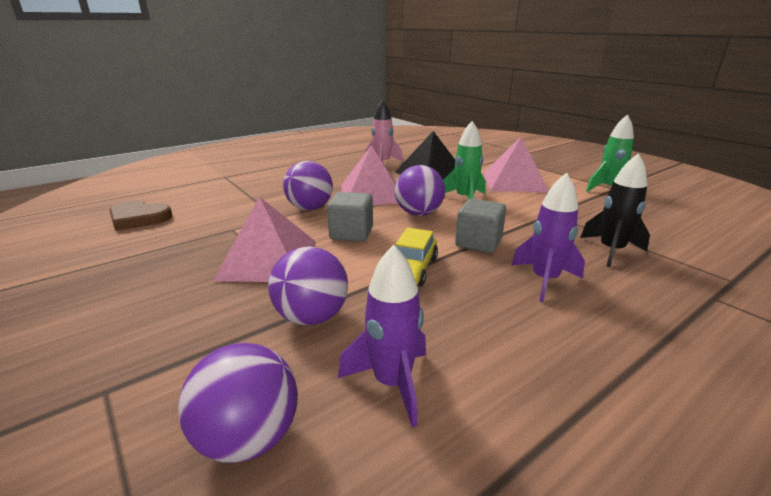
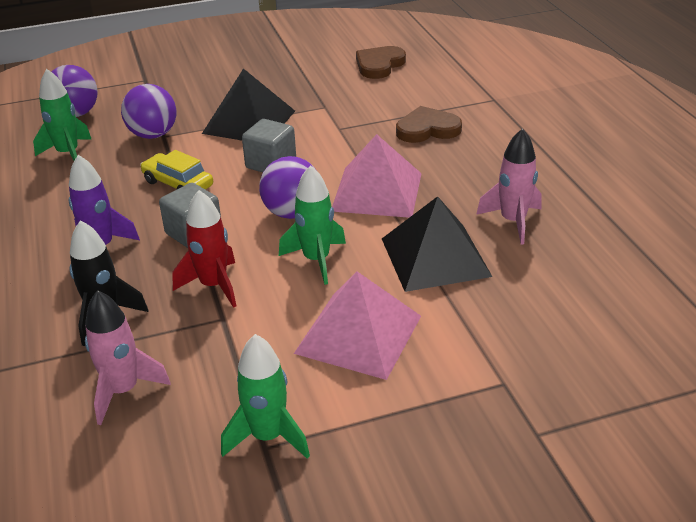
camera: 110 degrees right, 10 degrees up
pink pyramid [213,196,316,282] -> black pyramid [202,68,295,140]
purple ball [283,161,333,210] -> none
purple rocket [338,245,426,427] -> green rocket [33,69,91,161]
none -> pink rocket [85,290,171,425]
none -> red rocket [172,190,236,308]
none -> brown heart [396,106,462,143]

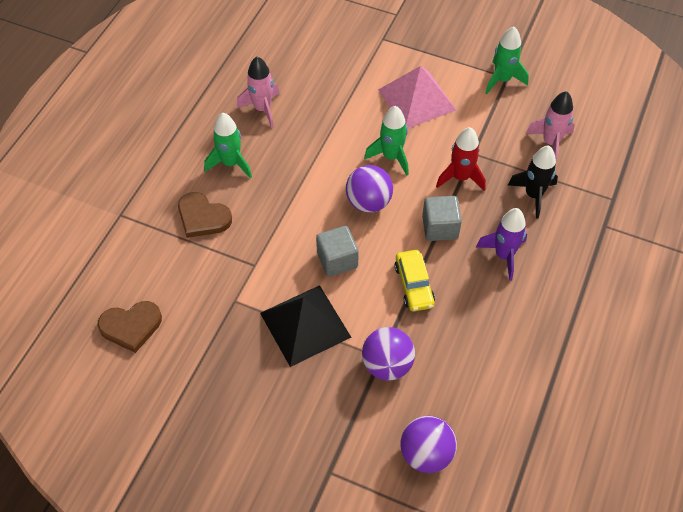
camera: 140 degrees left, 20 degrees up
green rocket [33,69,91,161] -> green rocket moved to [204,113,252,178]
pink pyramid [332,134,422,218] -> none
black pyramid [382,196,493,292] -> none

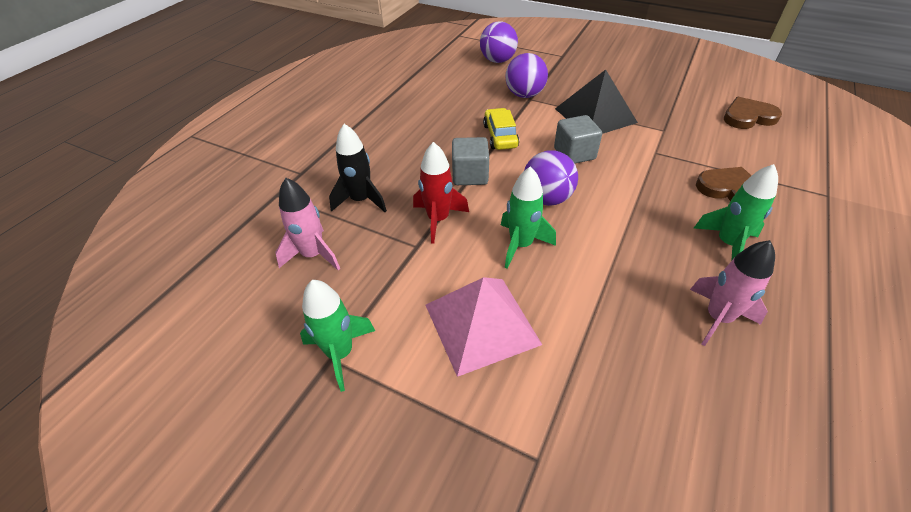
camera: 175 degrees left, 10 degrees down
purple rocket [476,208,527,281] -> none

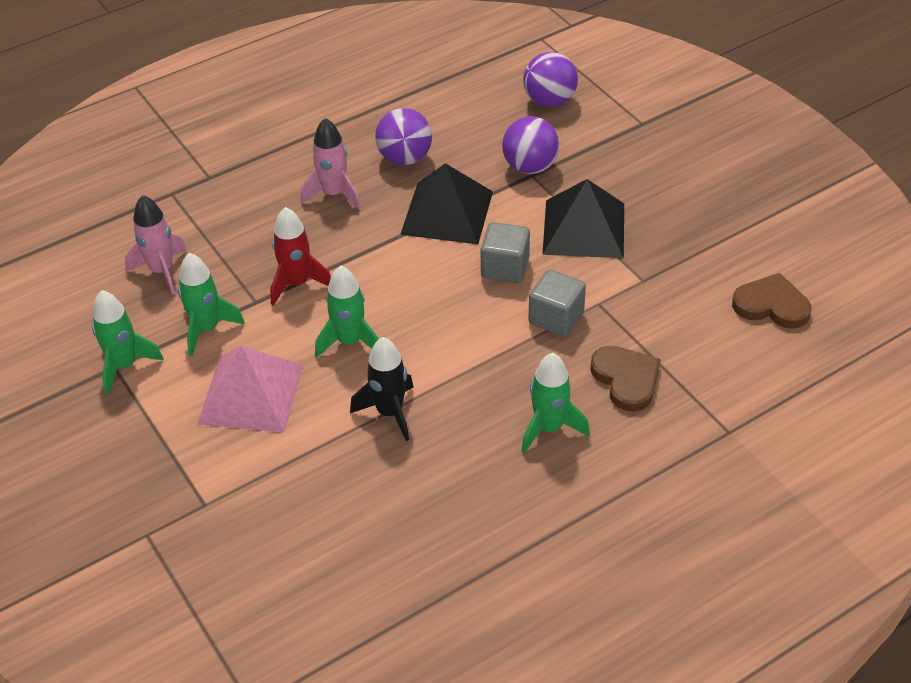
camera: 30 degrees right, 0 degrees up
black rocket [329,124,387,212] -> black rocket moved to [350,337,413,441]
grey cube [452,137,489,185] -> grey cube moved to [529,269,586,337]
yellow car [483,108,519,150] -> black pyramid [400,163,493,244]
purple ball [524,151,578,206] -> purple ball moved to [375,108,432,165]
pink rocket [690,240,775,346] -> pink rocket moved to [301,118,361,209]
none -> green rocket [178,253,245,357]

